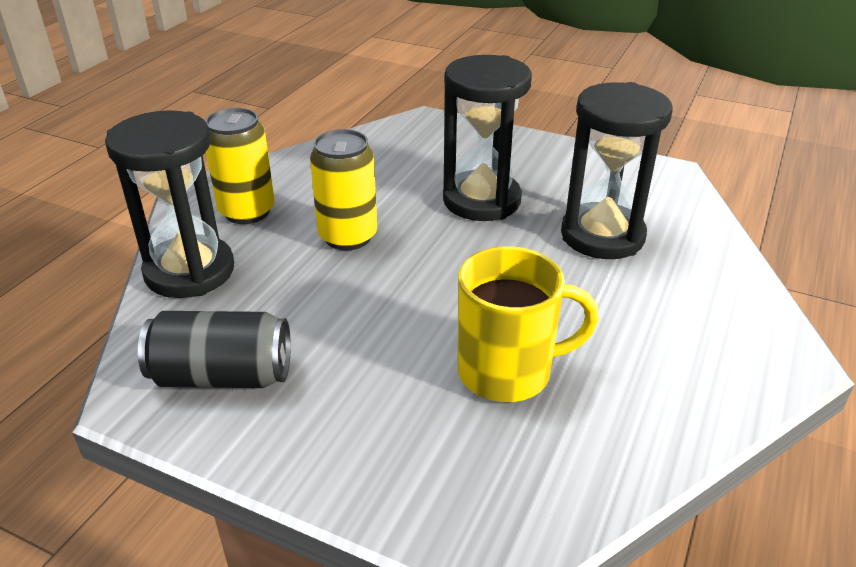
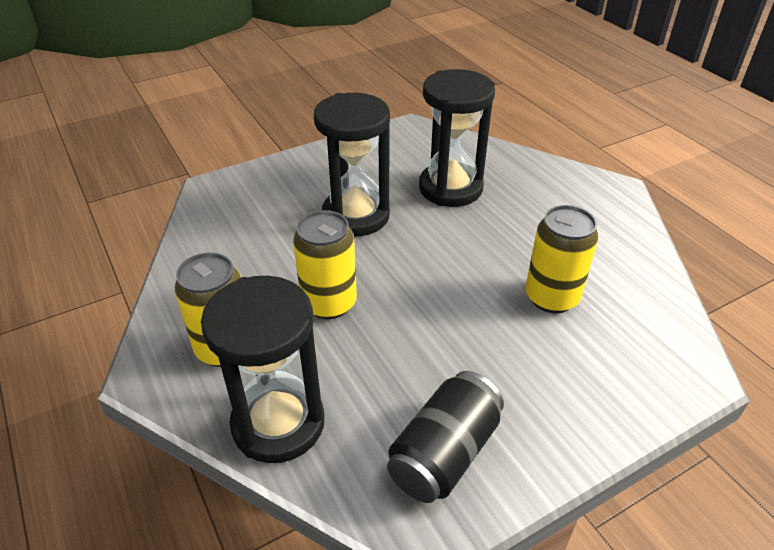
camera: 55 degrees left, 5 degrees up
yellow mug [458,246,599,402] -> yellow can [526,205,599,313]

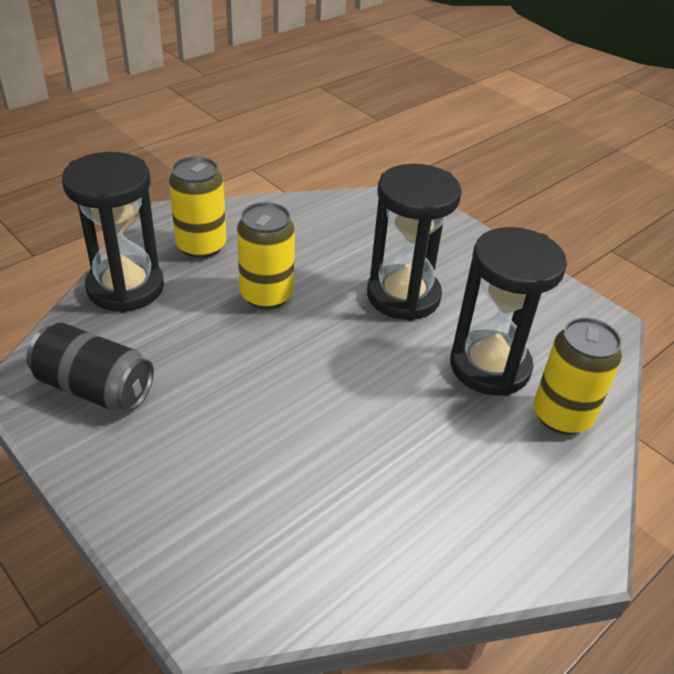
camera: 75 degrees right, 0 degrees up
yellow can [526,205,599,313] -> yellow can moved to [534,317,622,435]

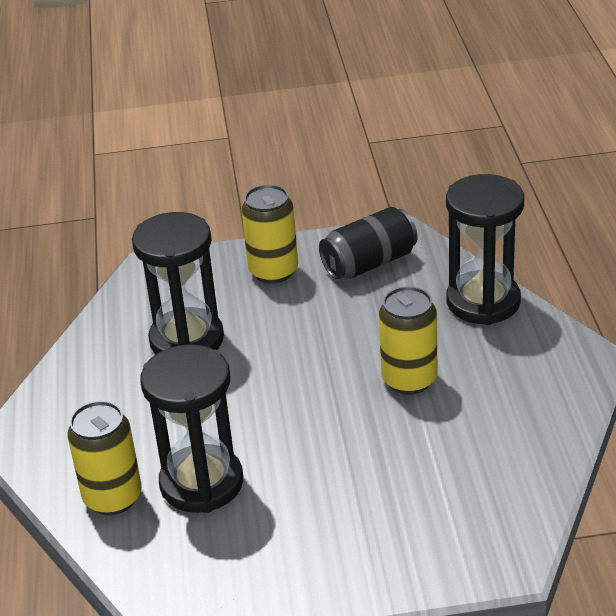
camera: 130 degrees right, 5 degrees down
yellow can [169,156,226,259] -> yellow can moved to [241,184,298,284]
black hourglass [367,164,462,321] -> black hourglass moved to [132,212,224,354]

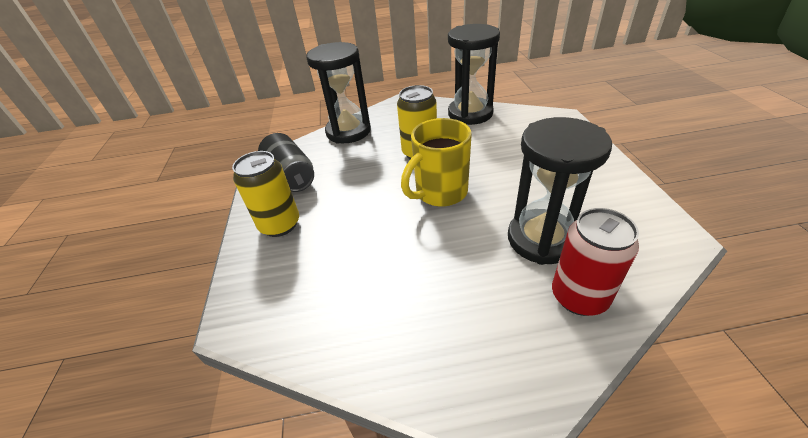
camera: 90 degrees left, 5 degrees up
yellow can [68,401,142,515] -> red can [552,208,639,316]
black hourglass [132,212,224,354] -> black hourglass moved to [448,24,500,125]
none -> yellow mug [401,118,472,207]

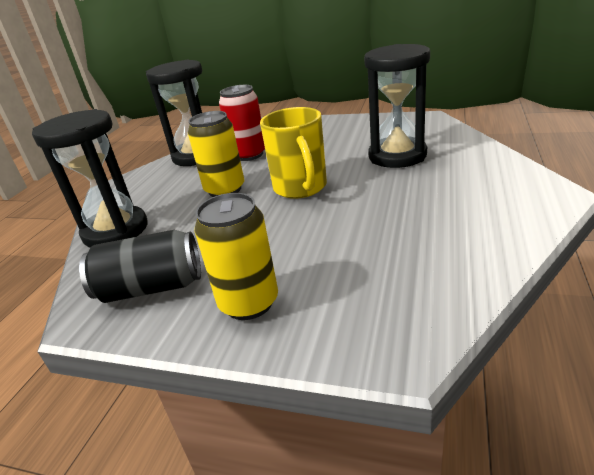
camera: 65 degrees left, 10 degrees down
red can [552,208,639,316] -> red can moved to [219,85,265,161]

